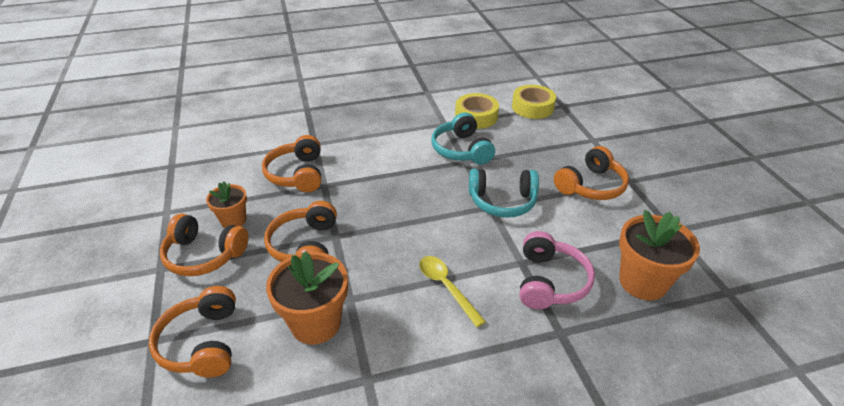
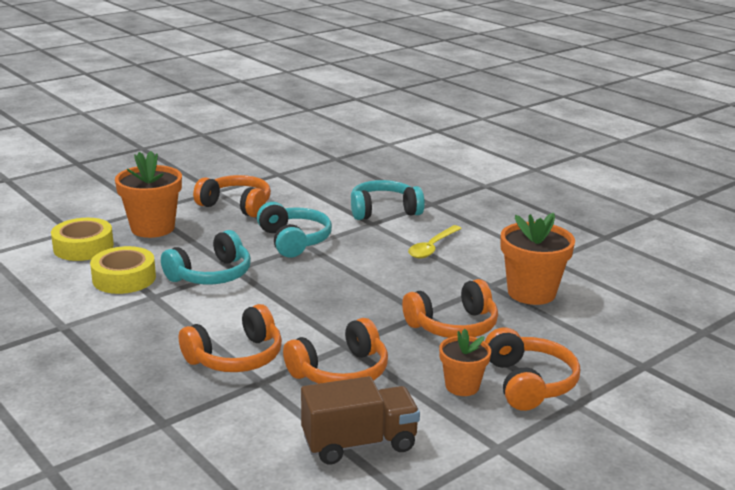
camera: 115 degrees left, 15 degrees down
orange headphones [149,286,236,378] -> orange headphones moved to [179,304,282,372]
pink headphones [519,231,595,309] -> turquoise headphones [351,180,425,220]
orange flower pot [619,210,700,300] -> orange flower pot moved to [115,151,182,238]
none -> brown truck [301,376,420,464]

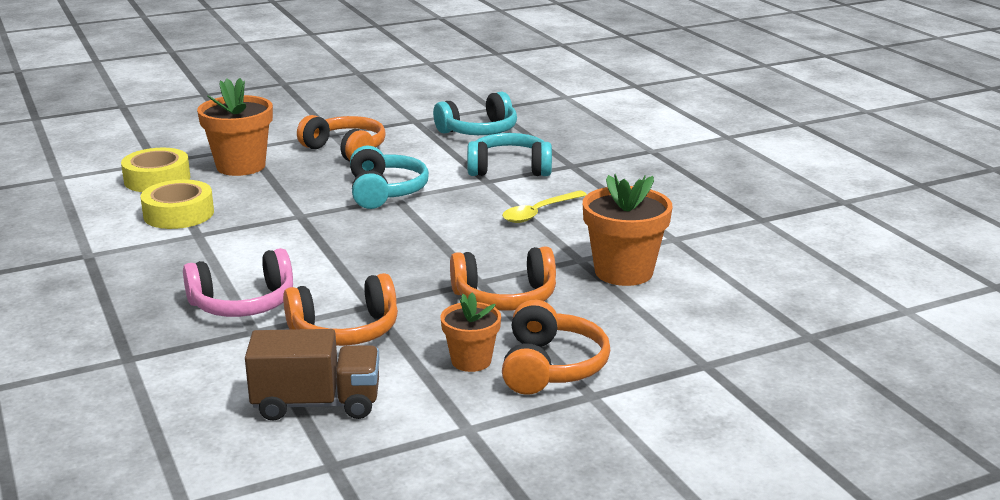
camera: 15 degrees right, 0 degrees up
turquoise headphones [161,230,251,285] -> turquoise headphones moved to [433,91,517,135]
orange headphones [179,304,282,372] -> pink headphones [183,248,293,317]

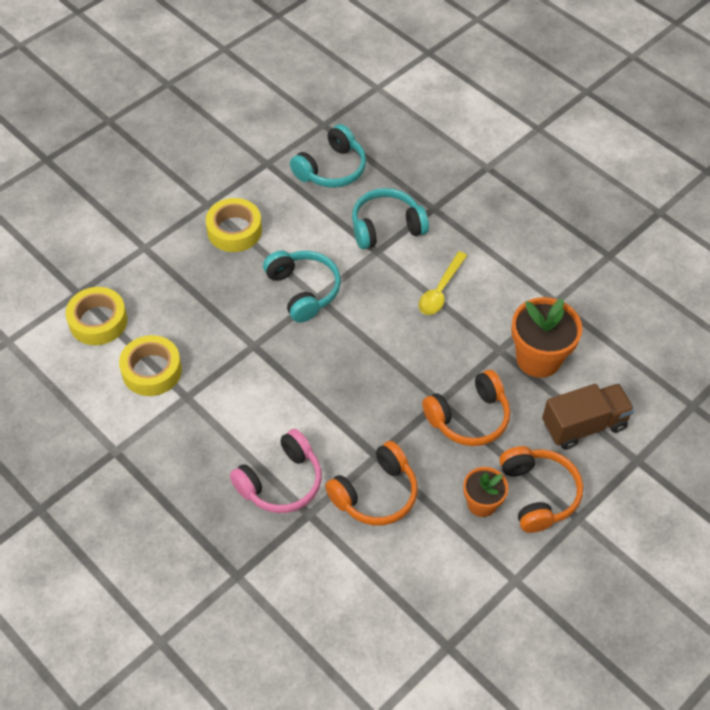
camera: 20 degrees left, 30 degrees up
orange flower pot [197,78,273,176] -> none
brown truck [245,329,379,421] -> brown truck moved to [542,383,635,450]
orange headphones [297,115,386,161] -> yellow tape [206,198,262,252]

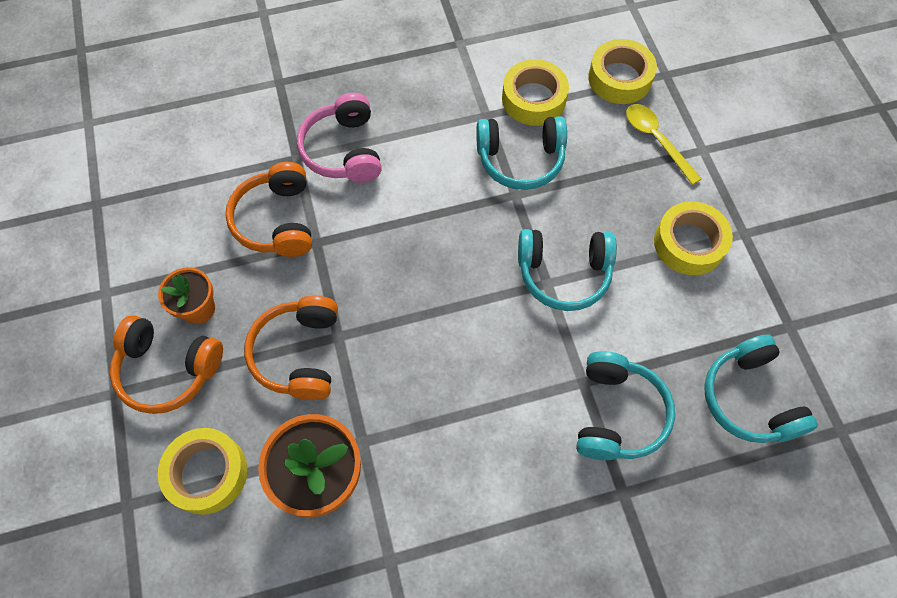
camera: 120 degrees right, 10 degrees up
yellow spoon [418,251,467,315] -> yellow spoon moved to [626,104,702,185]
brown truck [542,383,635,450] -> yellow tape [158,428,247,515]
none -> turquoise headphones [476,117,567,190]

